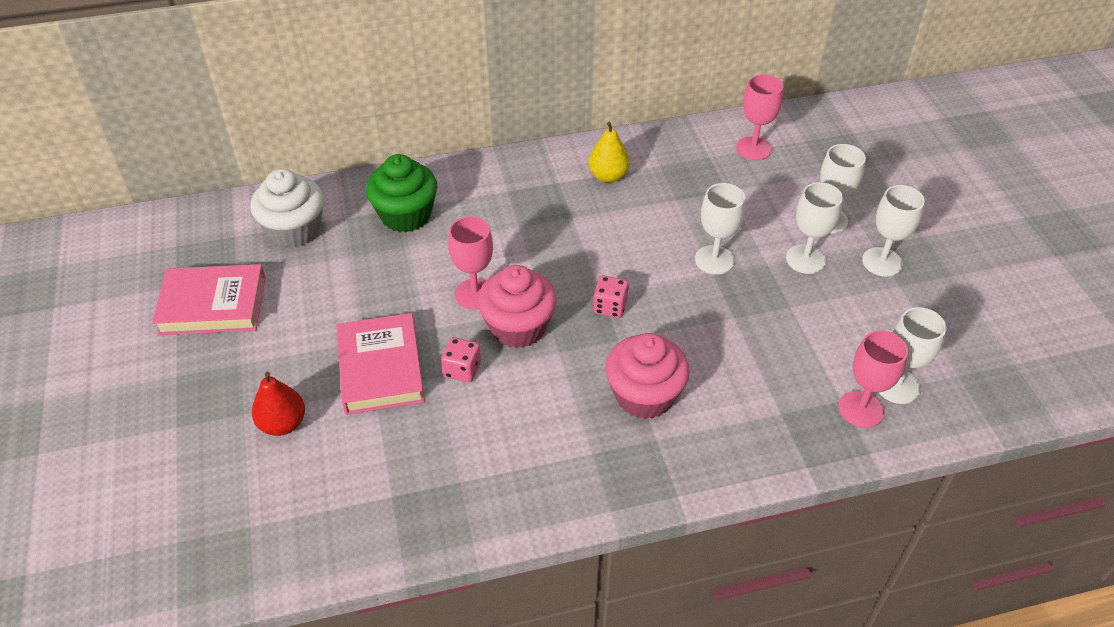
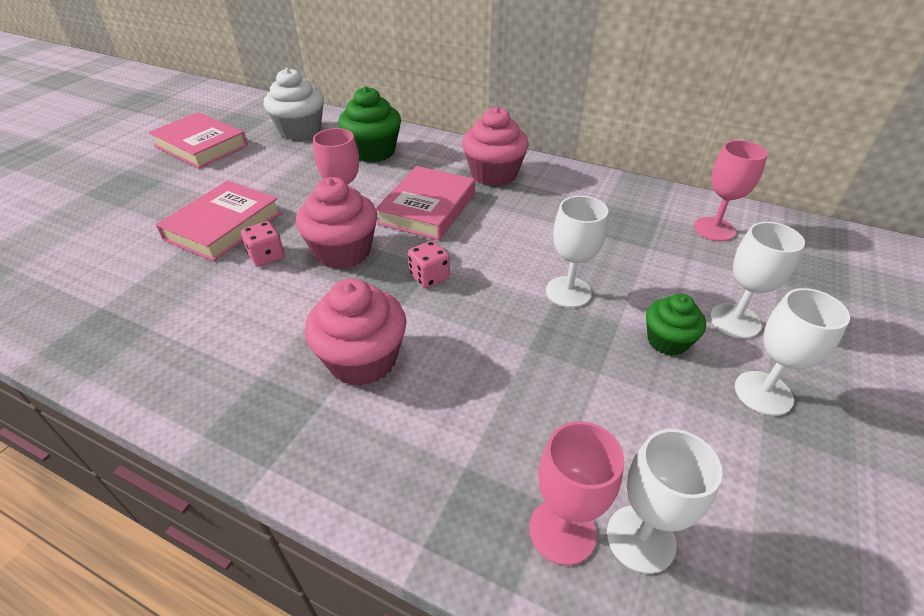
camera: 40 degrees right, 5 degrees down
red pear [252,372,305,436] -> none
yellow pear [588,122,630,183] -> none
white goblet [786,182,843,274] -> green cupcake [646,294,706,356]
none -> pink book [375,166,475,240]
none -> pink cupcake [462,107,529,187]

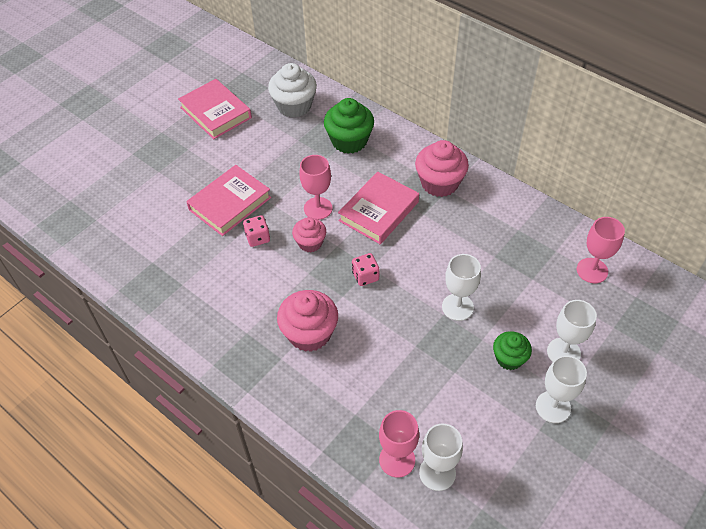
camera: 15 degrees right, 10 degrees up
pink cupcake [296,177,377,269] -> pink cupcake [292,217,326,252], size x0.61

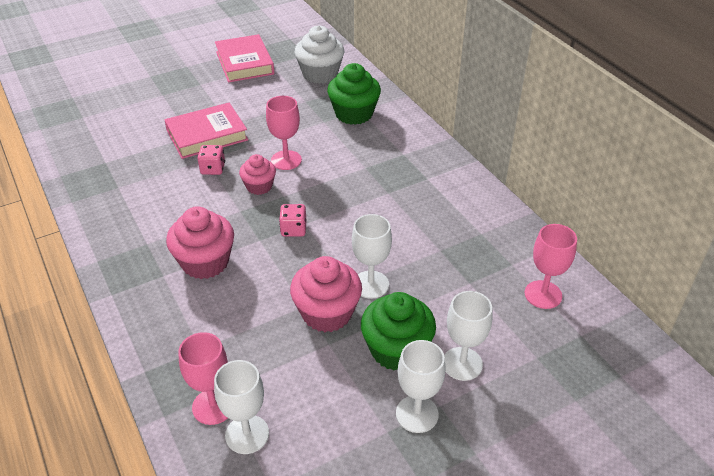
camera: 20 degrees right, 10 degrees down
pink book [338,171,419,244] -> none
pink cupcake [415,140,469,197] -> pink cupcake moved to [290,256,362,332]
green cupcake [493,331,532,370] -> green cupcake [361,292,436,371], size x1.63

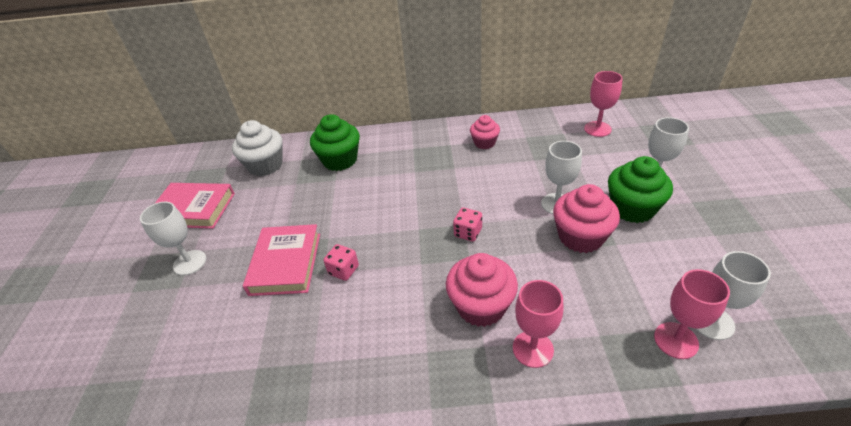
camera: 60 degrees left, 0 degrees up
pink cupcake [239,154,276,195] -> pink cupcake moved to [470,115,500,149]
pink goblet [266,96,302,170] -> pink goblet moved to [513,280,563,368]
white goblet [396,340,445,433] -> white goblet moved to [140,202,206,275]

